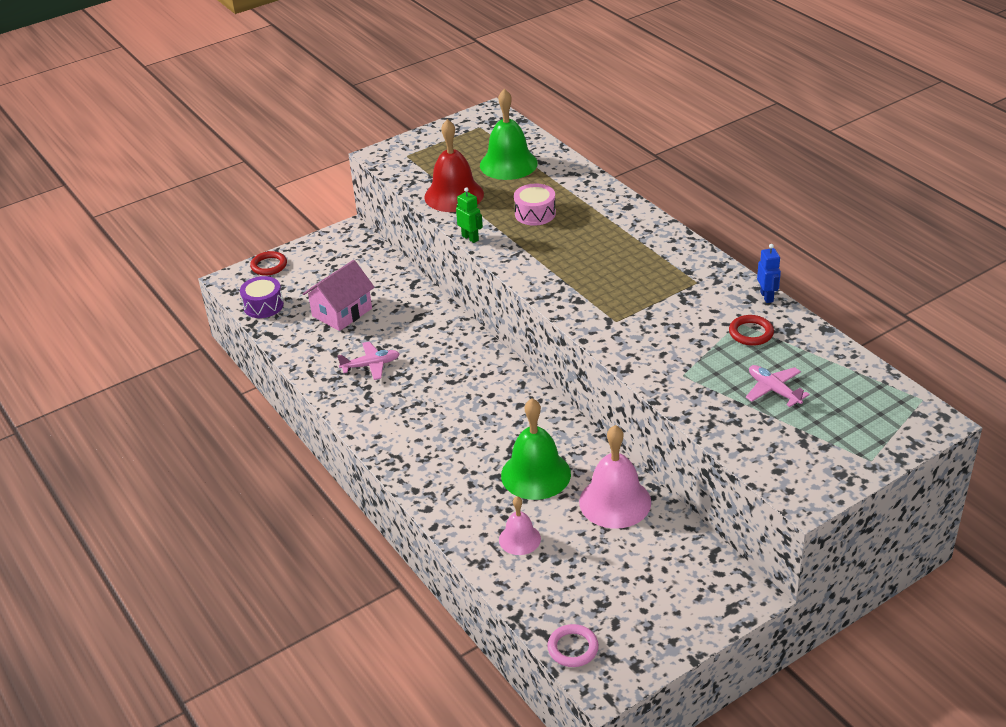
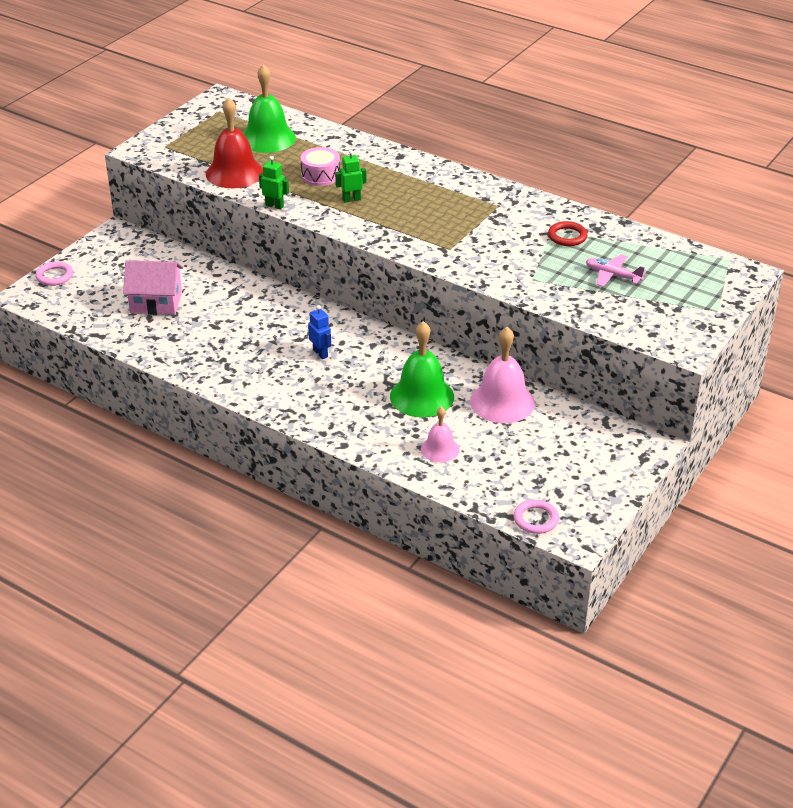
camera: 25 degrees left, 0 degrees up
purple drum [240,276,284,318] -> none
red ring [250,251,287,276] -> pink ring [35,261,73,286]
pink house [303,260,375,331] -> pink house turned 75 degrees clockwise [123,260,183,315]
pink plane [338,342,400,380] -> none
blue robot [757,244,781,303] -> blue robot moved to [308,305,331,359]
none -> green robot [335,150,367,203]

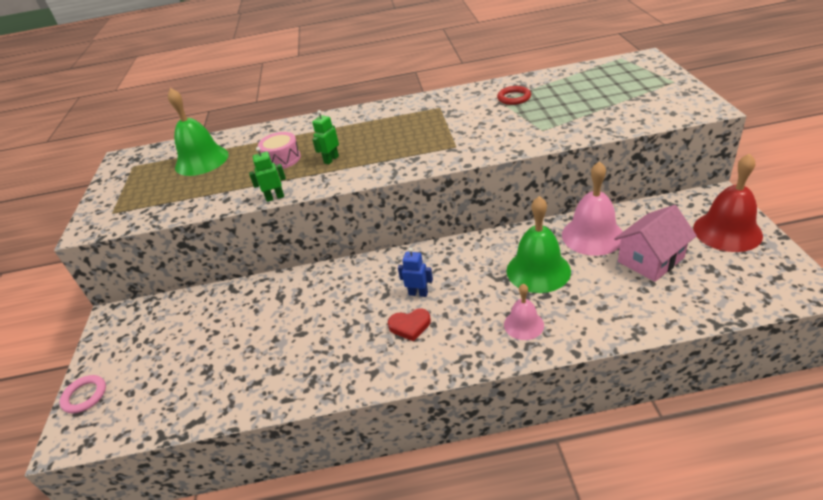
camera: 35 degrees left, 0 degrees up
pink house [123,260,183,315] -> pink house moved to [614,205,697,282]
red bell [206,97,263,188] -> red bell moved to [693,153,763,252]
pink bell [421,407,459,462] -> pink bell moved to [504,284,544,340]
pink ring [514,500,559,534] -> none
pink plane [586,254,646,287] -> none
none -> red heart [388,308,431,341]

